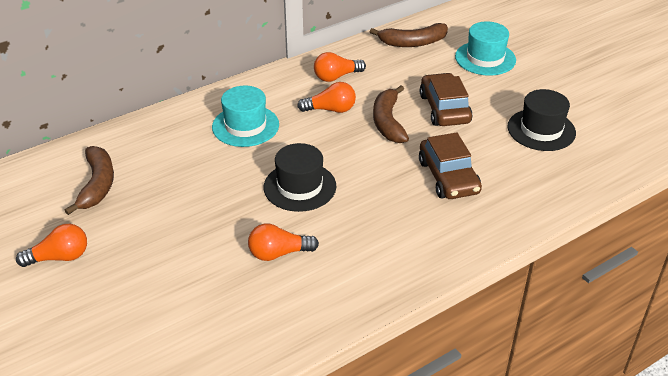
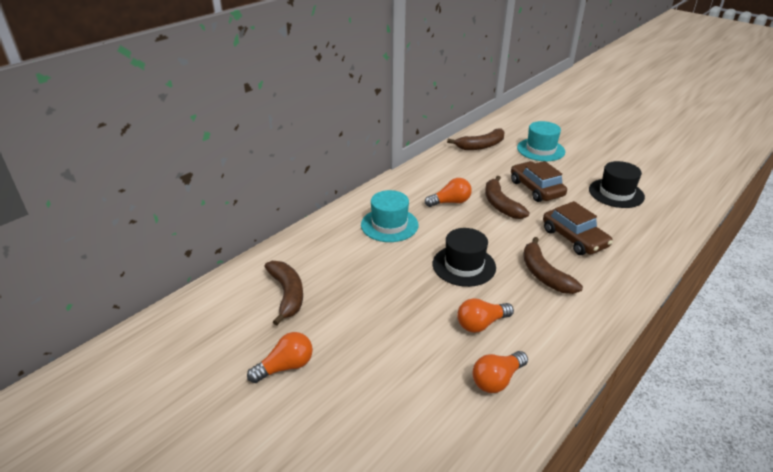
camera: 15 degrees left, 5 degrees down
orange light bulb [314,52,366,82] -> orange light bulb moved to [472,351,528,393]
none -> brown banana [523,237,583,294]

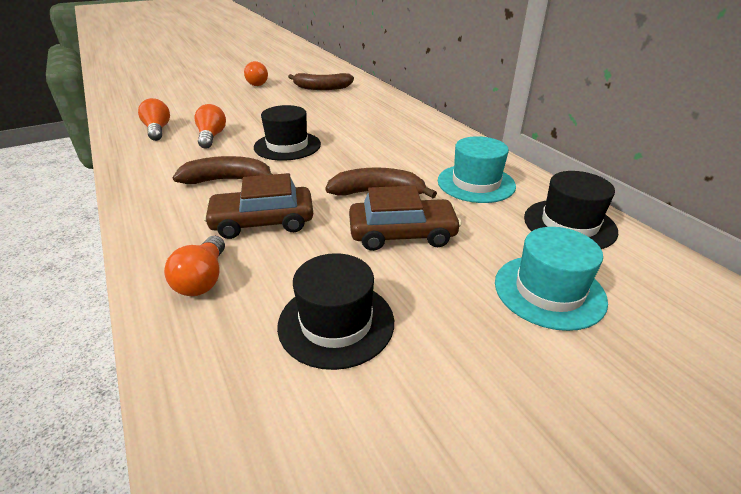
camera: 110 degrees right, 0 degrees up
turquoise hat [361,190,418,242] -> turquoise hat moved to [438,136,516,203]
orange light bulb [425,178,472,207] -> orange light bulb moved to [164,236,225,296]
brown banana [447,128,504,150] -> black hat [524,171,618,249]

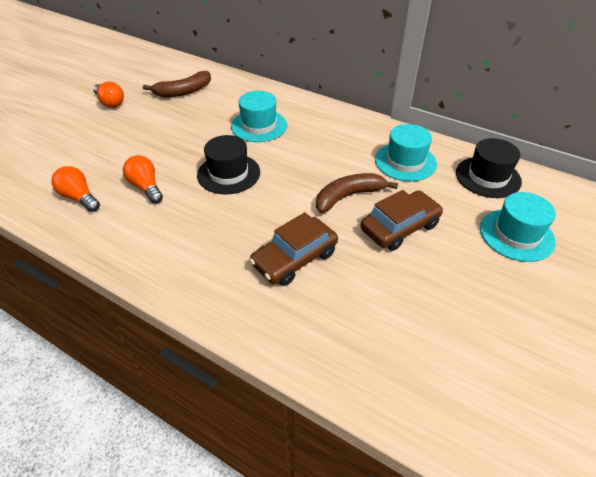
camera: 30 degrees left, 10 degrees up
orange light bulb [164,236,225,296] -> none
brown banana [172,156,273,184] -> none
black hat [277,253,394,370] -> none
none -> turquoise hat [231,91,287,142]

